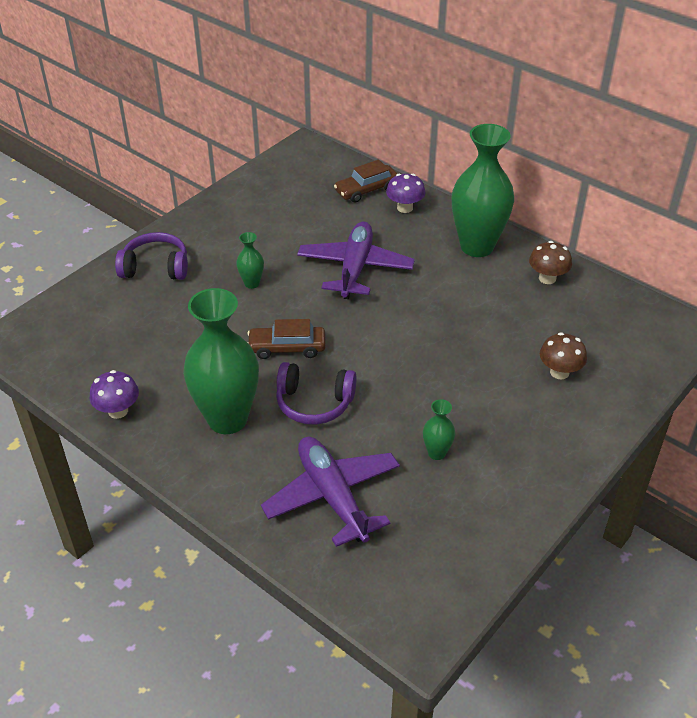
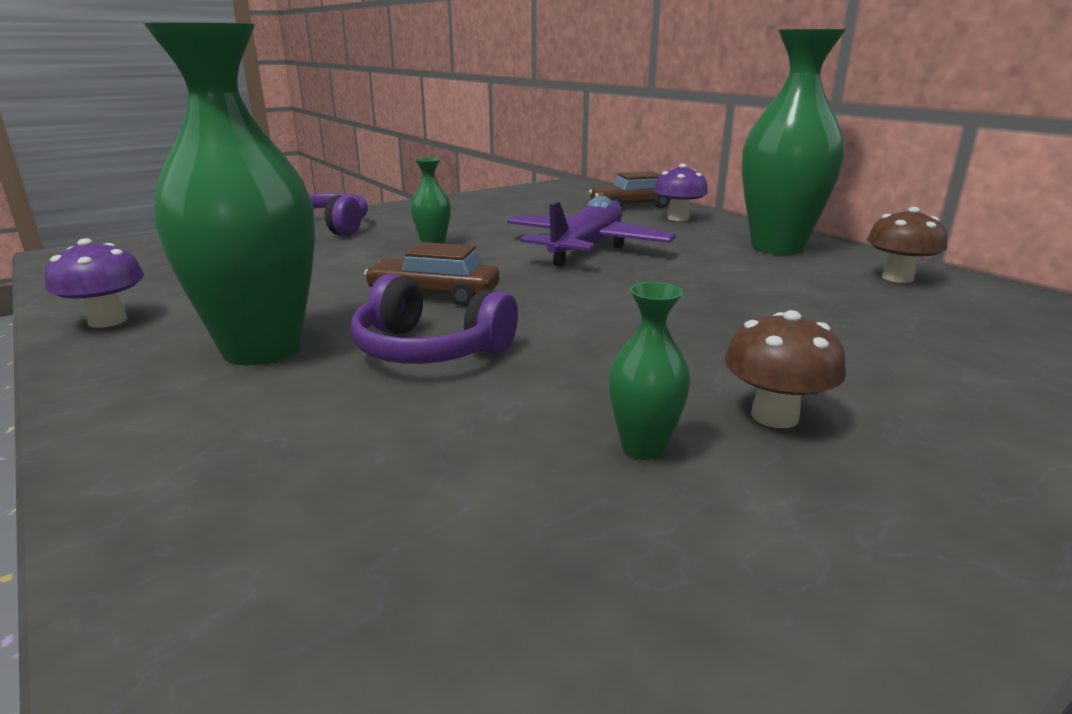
camera: 15 degrees right, 20 degrees down
purple plane [261,437,400,547] -> none
brown mushroom [540,332,587,379] -> brown mushroom moved to [725,310,846,428]

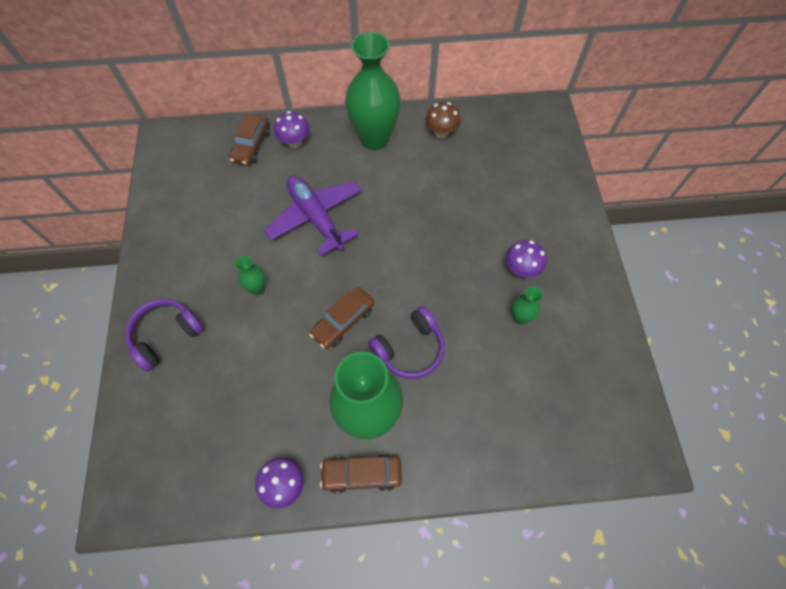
camera: 60 degrees left, 40 degrees up
brown mushroom [725,310,846,428] -> purple mushroom [506,240,546,278]
none -> brown car [320,454,402,494]

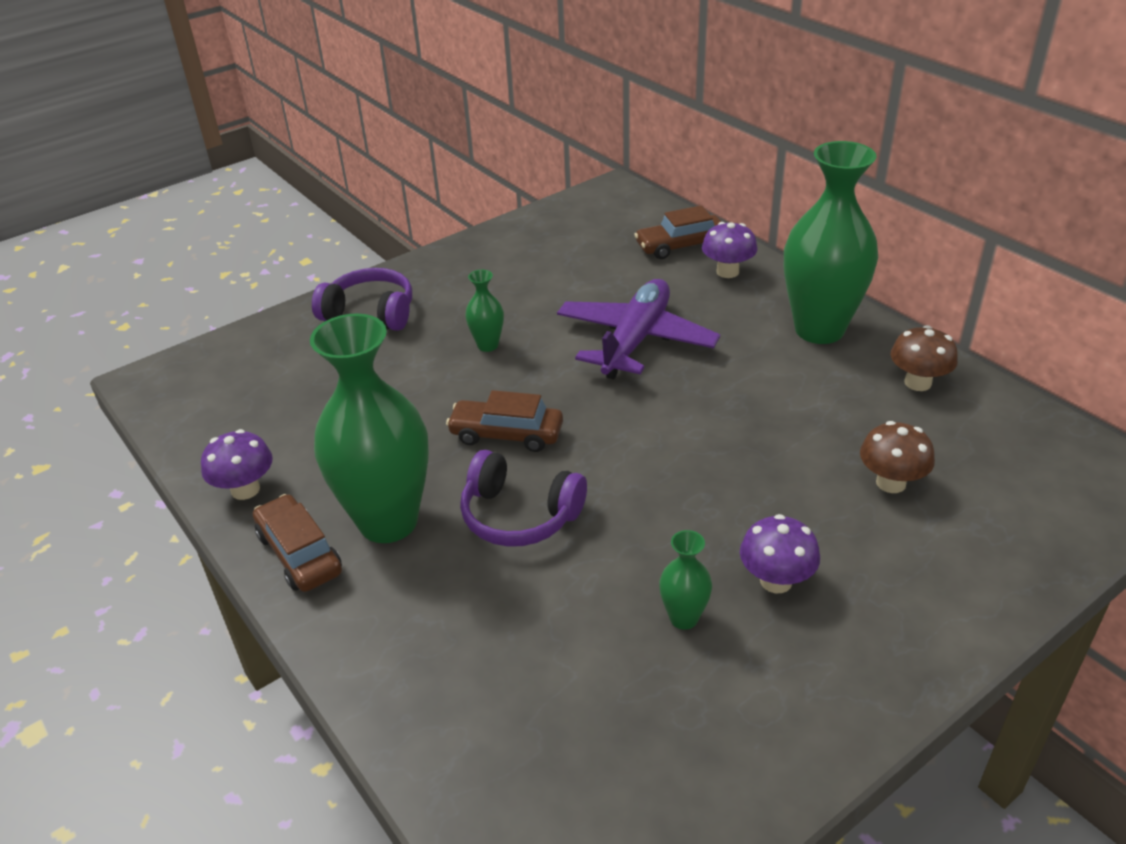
camera: 60 degrees right, 25 degrees down
none -> brown mushroom [860,421,935,493]

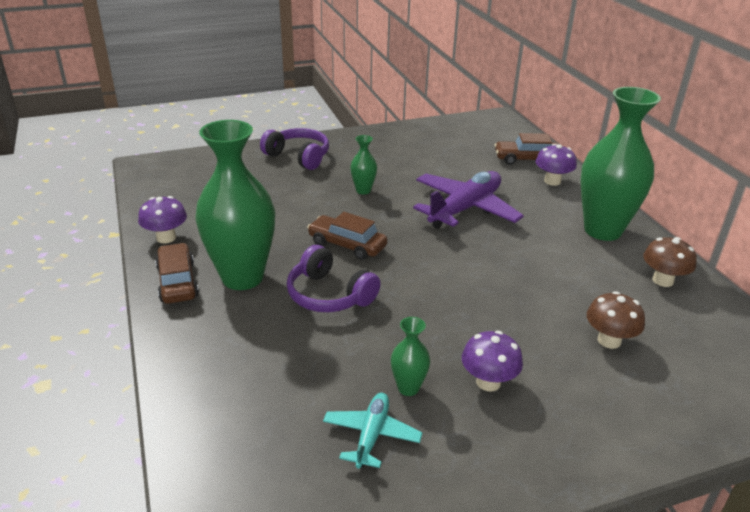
camera: 15 degrees right, 5 degrees down
none -> turquoise plane [323,393,422,469]

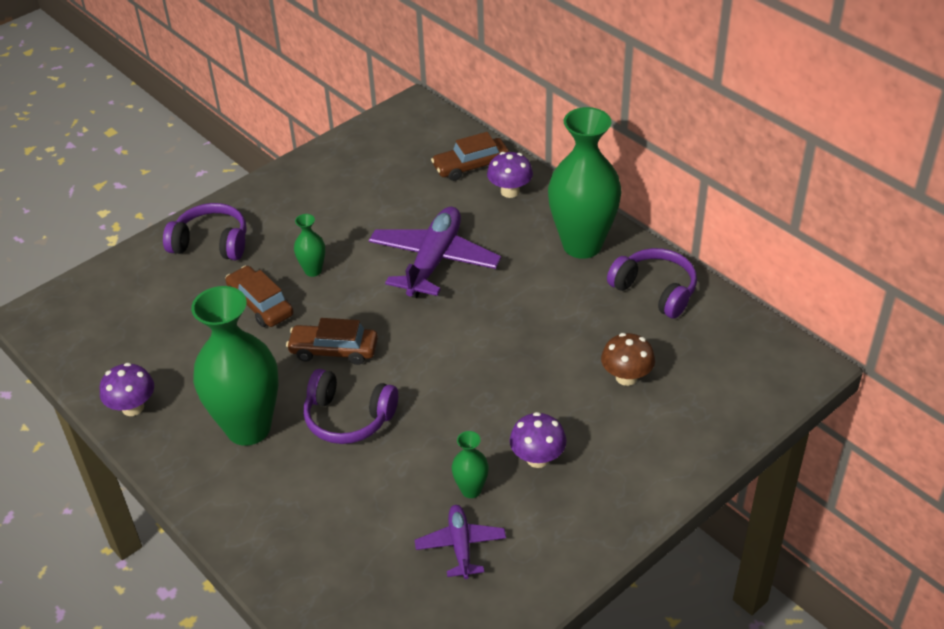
camera: 20 degrees left, 10 degrees up
brown car [155,243,199,304] -> brown car moved to [225,266,293,327]
turquoise plane [323,393,422,469] -> purple plane [415,505,506,579]
brown mushroom [643,237,697,287] -> purple headphones [607,248,697,319]

